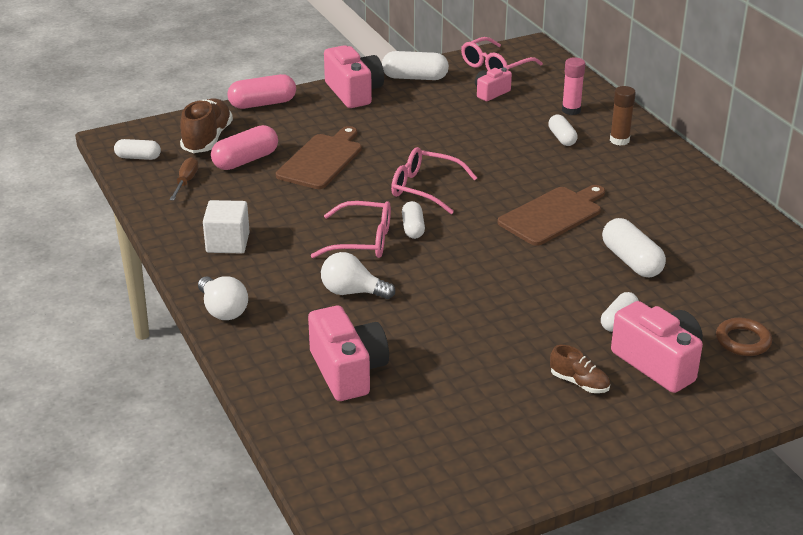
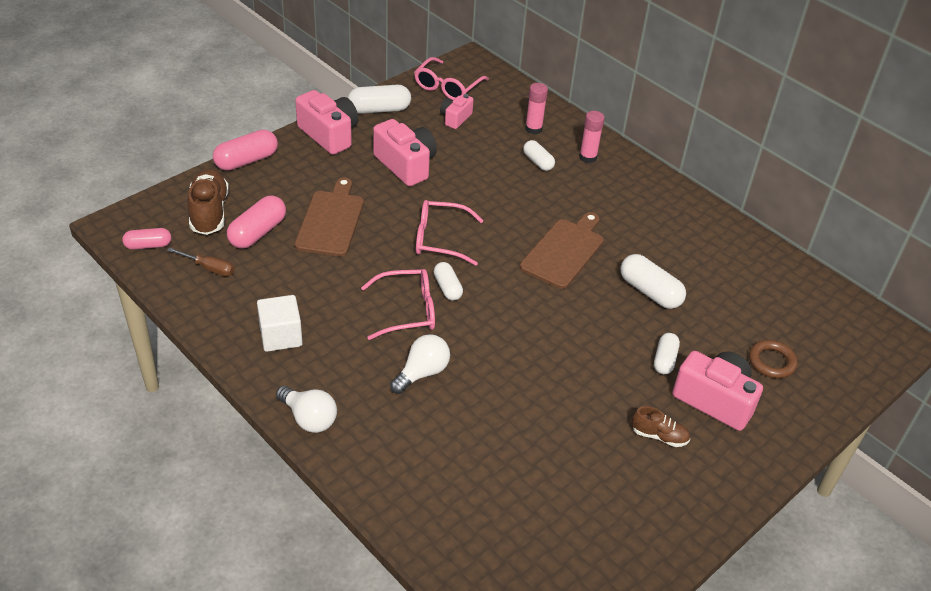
camera: 20 degrees left, 10 degrees up
white capsule [114,139,161,160] -> pink capsule [122,228,171,250]
brown screwdriver [169,157,199,201] -> brown screwdriver turned 120 degrees clockwise [167,247,234,276]
pink camera [308,306,389,401] -> pink camera moved to [373,119,437,186]
white light bulb [321,252,395,299] -> white light bulb turned 135 degrees clockwise [390,334,450,394]
brown glue stick [610,86,636,146] -> pink glue stick [579,111,605,163]

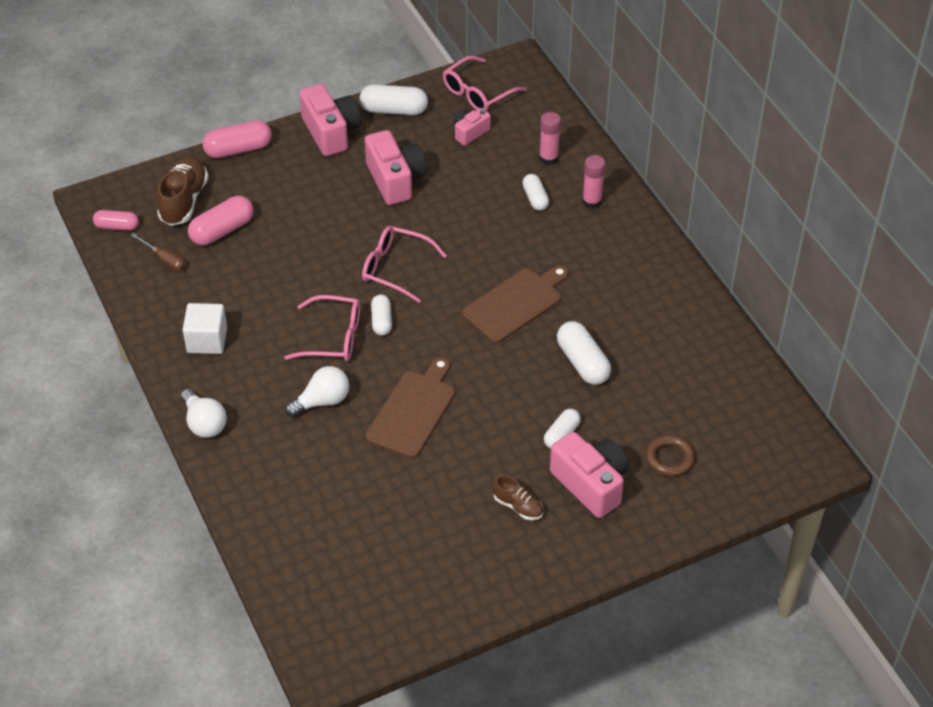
camera: 20 degrees right, 5 degrees up
brown cutting board [295,177,364,256] -> brown cutting board moved to [366,357,456,459]

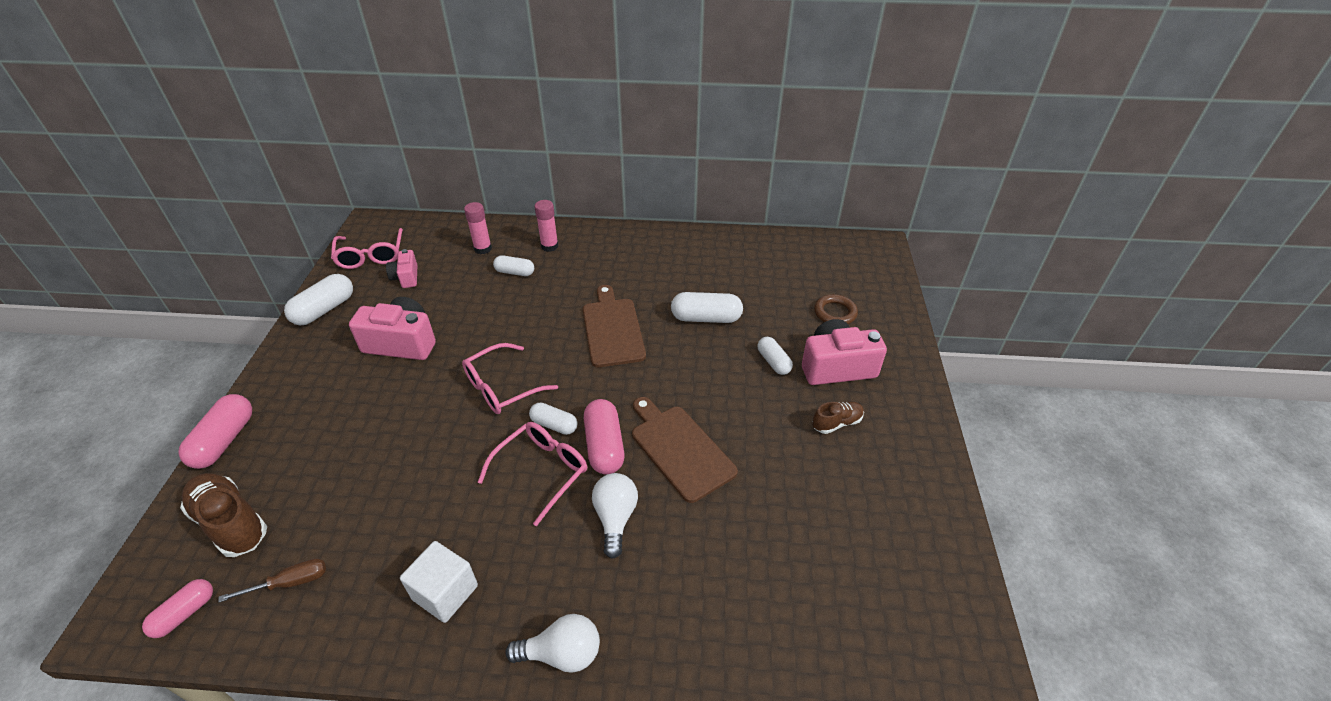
camera: 60 degrees left, 5 degrees down
pink capsule [188,196,254,245] -> pink capsule moved to [584,399,624,475]
pink camera [299,84,361,156] -> none

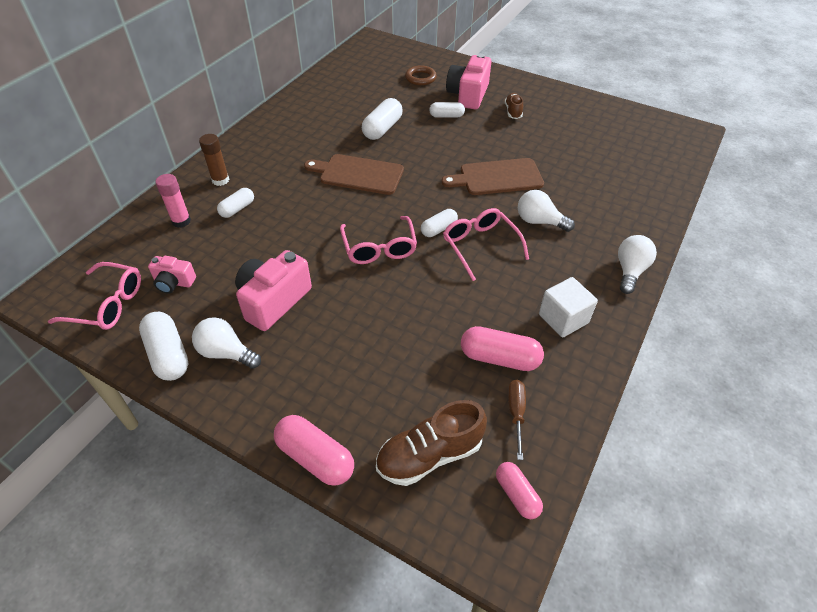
camera: 65 degrees left, 5 degrees up
pink glue stick [534,200,559,252] -> brown glue stick [199,134,229,186]
pink capsule [584,399,624,475] -> pink capsule moved to [461,326,544,371]
none -> white light bulb [192,317,261,369]

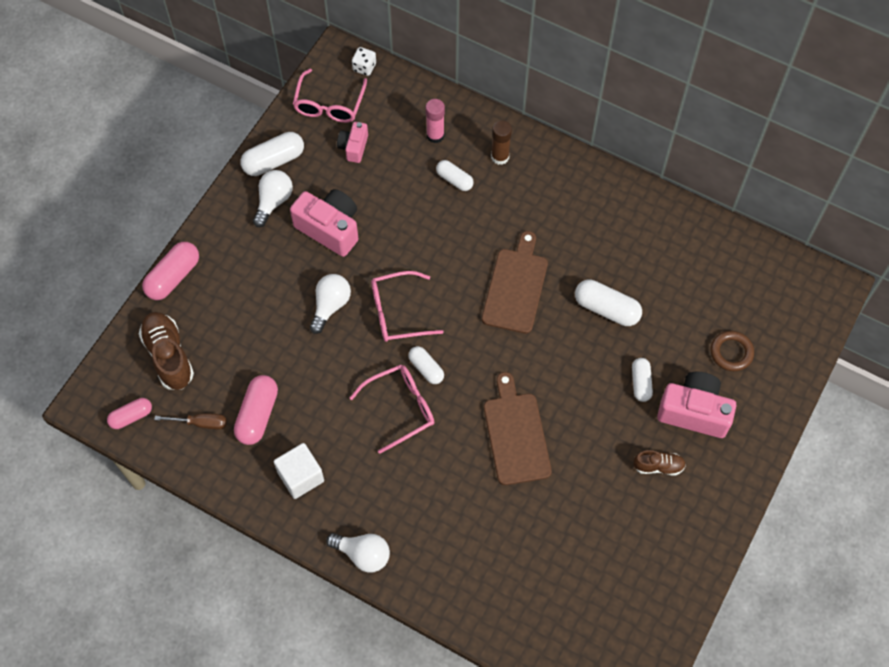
camera: 90 degrees right, 15 degrees up
white light bulb [518,190,575,232] -> white light bulb moved to [310,274,351,334]
none -> white dice [352,47,376,76]

